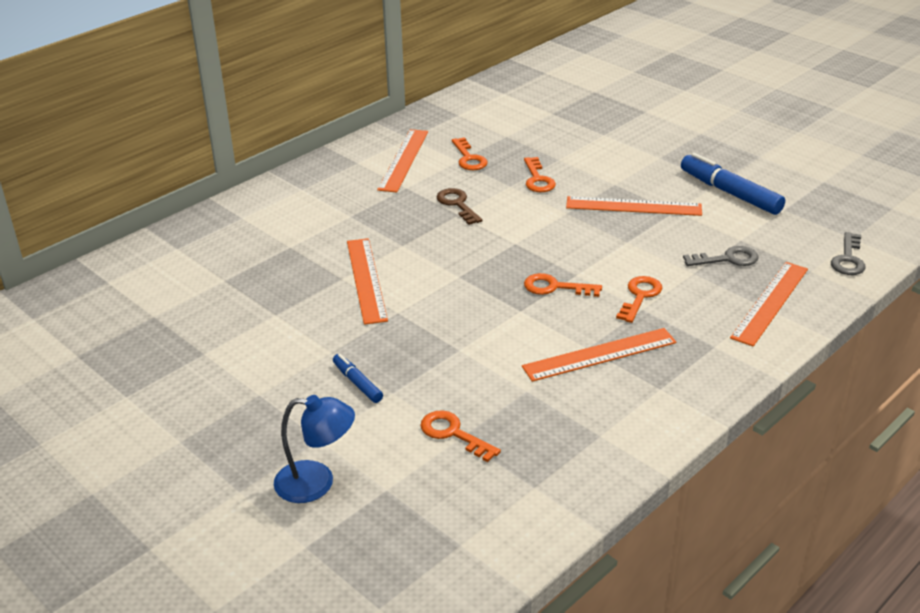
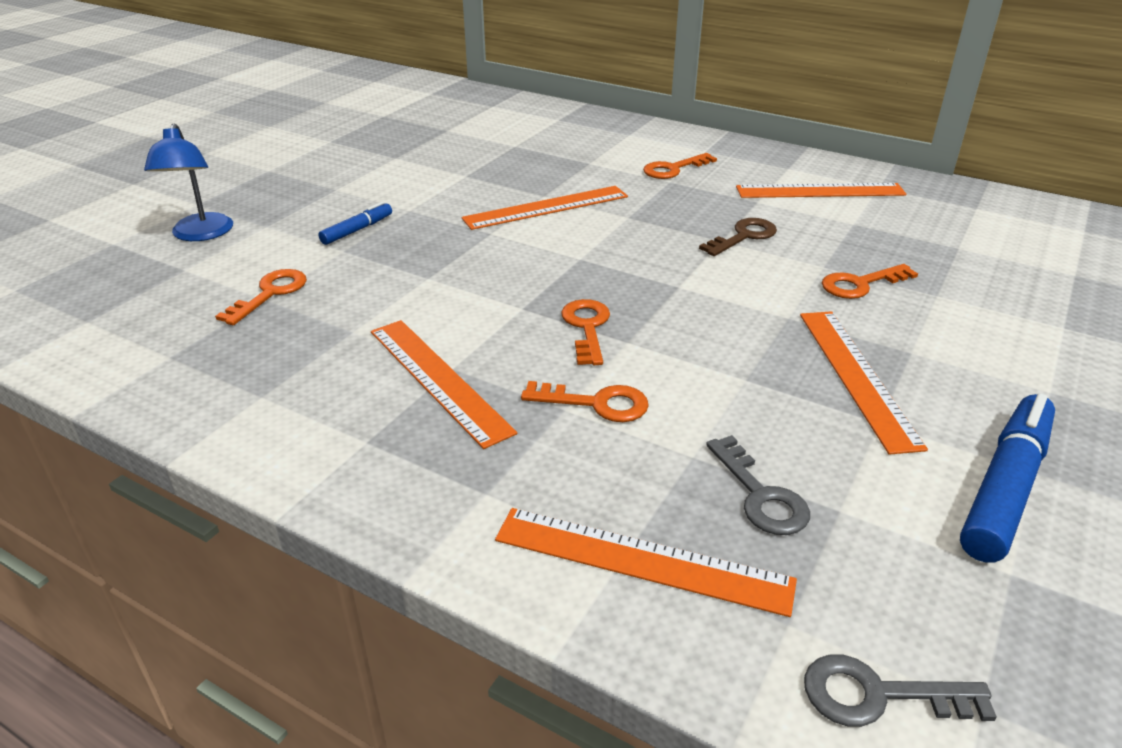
camera: 75 degrees right, 0 degrees up
orange key [452,137,488,170] -> orange key moved to [643,153,717,179]

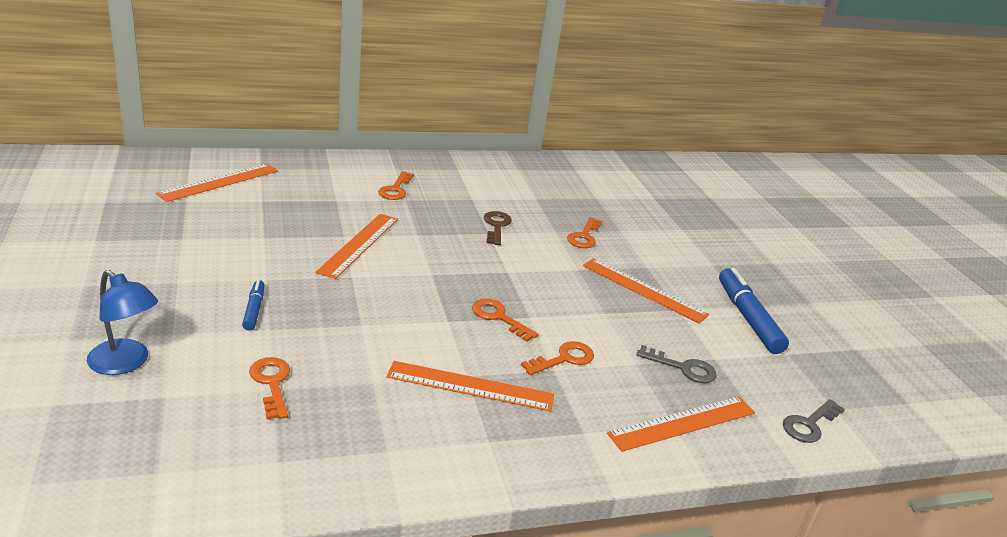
camera: 50 degrees left, 5 degrees down
orange ruler [736,183,907,198] -> orange ruler moved to [156,164,278,202]

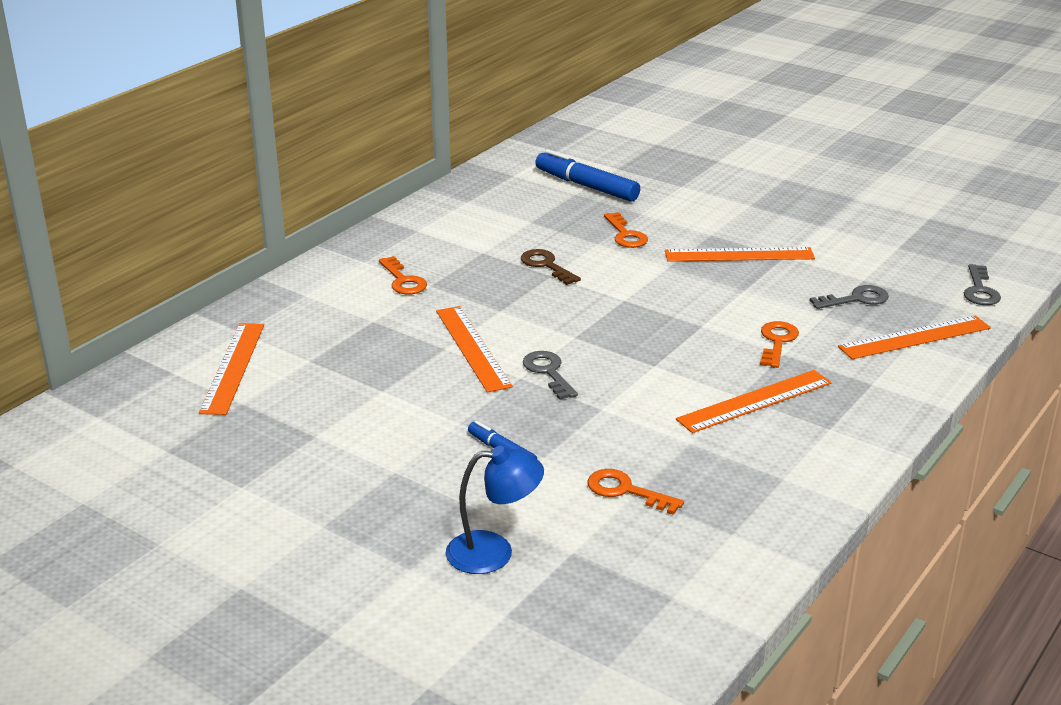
camera: 35 degrees left, 0 degrees up
orange key [472,299,539,342] -> none
orange ruler [607,396,755,452] -> orange ruler turned 45 degrees clockwise [838,316,991,359]
blue marker [719,268,789,354] -> blue marker moved to [535,149,640,202]
none -> grey key [523,351,578,400]

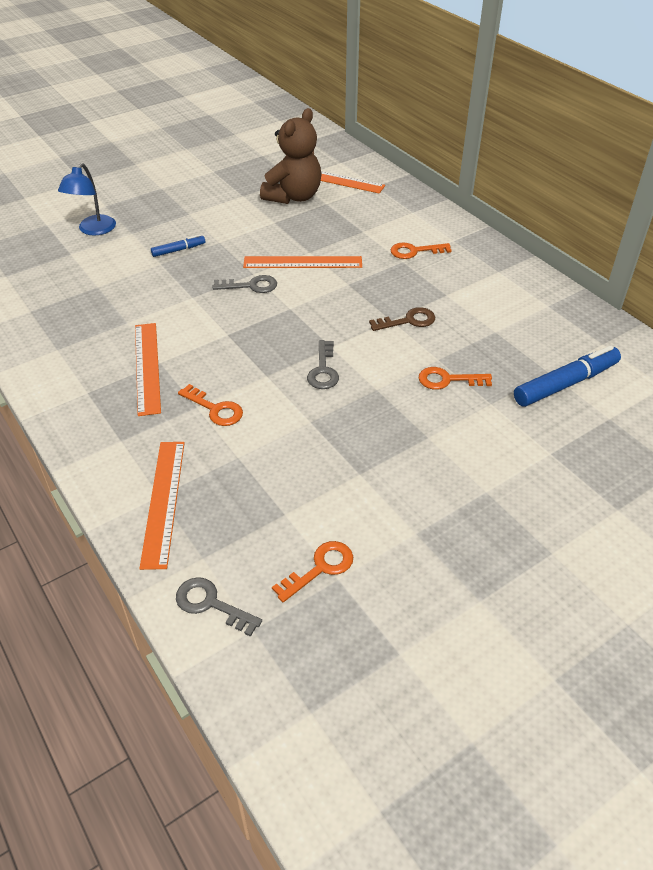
camera: 110 degrees right, 15 degrees up
orange key [587,469,684,515] -> orange key moved to [272,541,353,602]
orange ruler [665,247,815,262] -> none
grey key [809,285,889,309] -> grey key moved to [307,340,339,389]
none -> brown teddy bear [260,108,321,204]

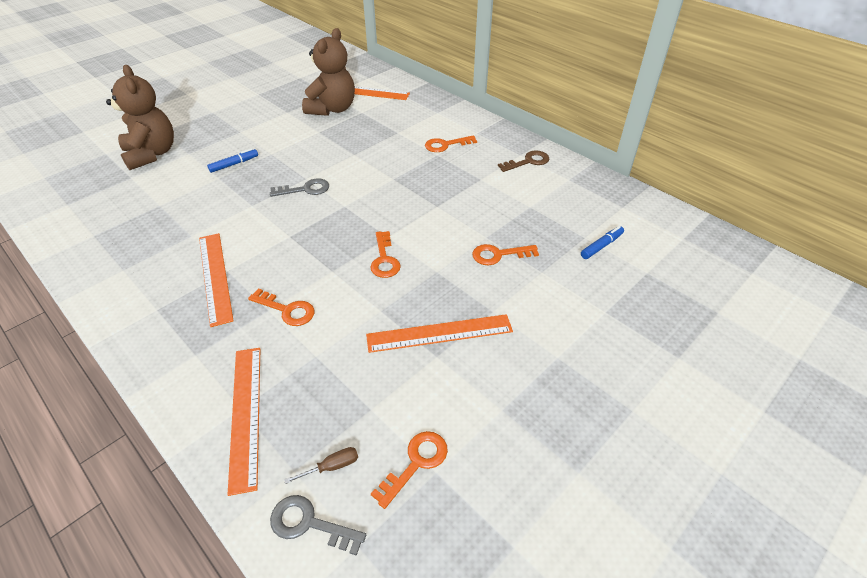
camera: 10 degrees left, 0 degrees up
blue lamp [58,163,116,236] -> brown teddy bear [106,65,174,170]
orange ruler [243,256,362,268] -> orange ruler moved to [366,314,513,353]
grey key [307,340,339,389] -> orange key [370,231,401,278]
brown key [369,307,435,331] -> brown key moved to [498,150,549,172]
blue marker [514,345,621,407] -> blue marker [581,226,624,259], size x0.53
none -> brown screwdriver [284,447,358,484]

